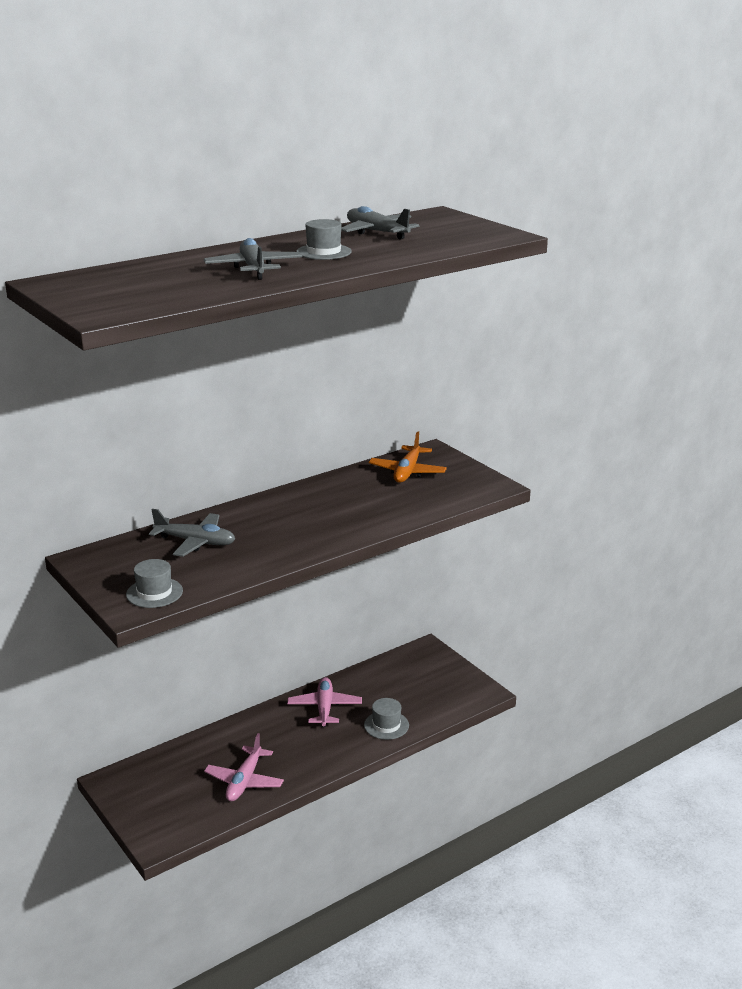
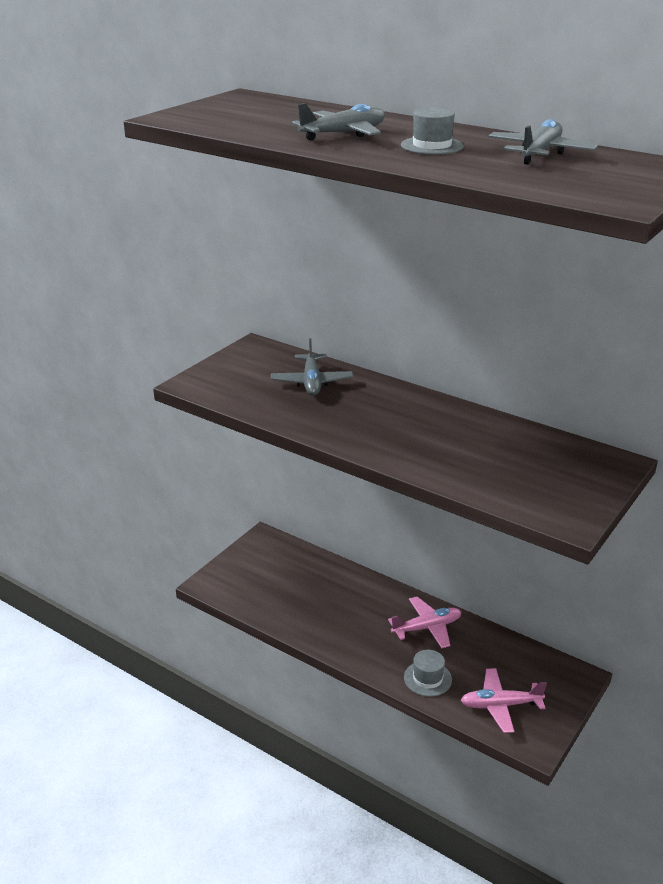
camera: 70 degrees right, 5 degrees up
grey hat [126,559,183,608] -> none
pink plane [204,733,284,801] -> pink plane moved to [460,668,547,733]
orange plane [369,431,447,483] -> none

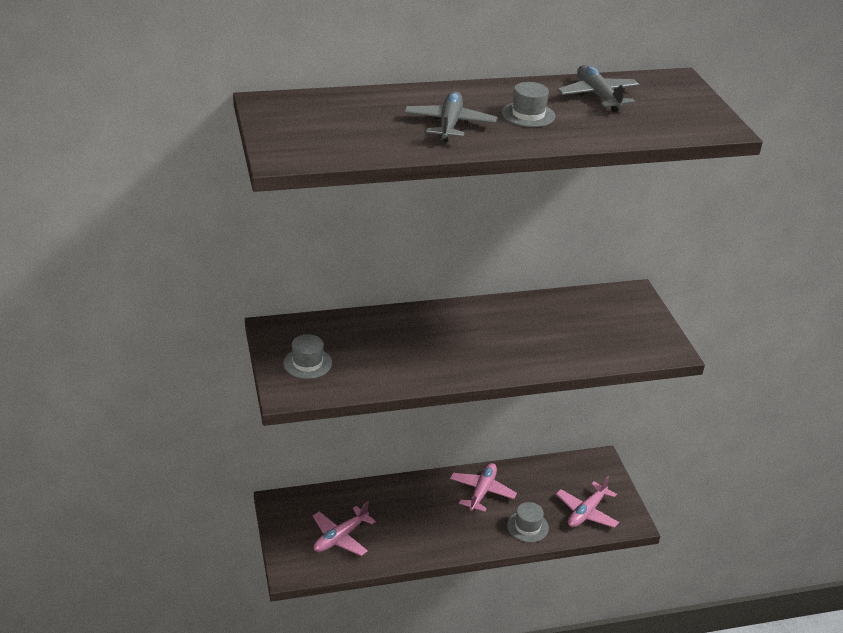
camera: 50 degrees left, 5 degrees up
grey plane [271,338,353,396] -> none
none -> grey hat [283,334,332,379]
none -> pink plane [313,501,376,556]

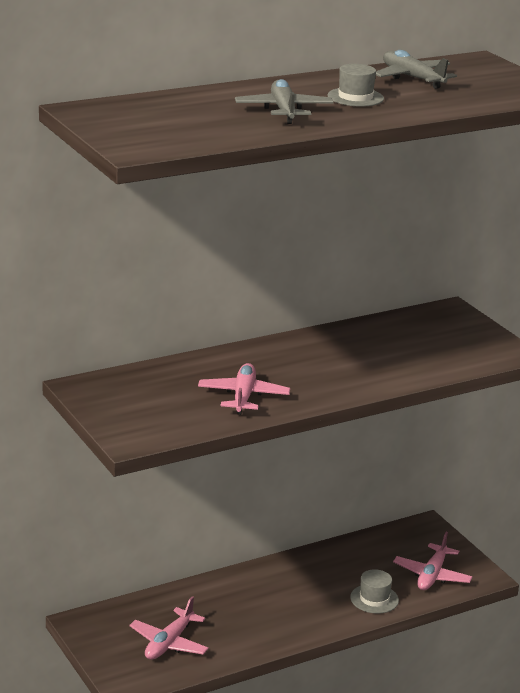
camera: 15 degrees left, 10 degrees down
grey hat [283,334,332,379] -> none
pink plane [450,463,517,512] -> pink plane moved to [198,363,290,415]

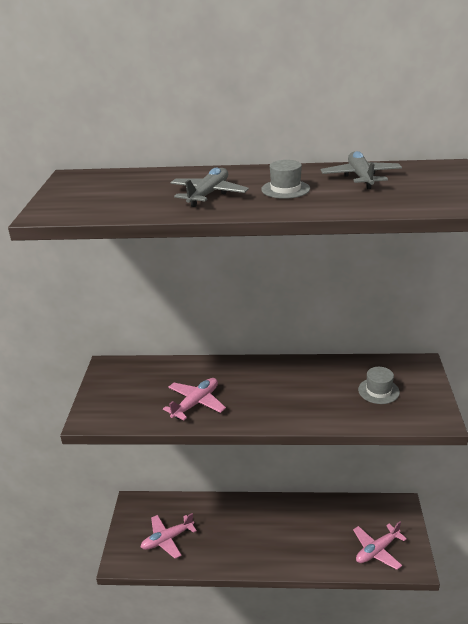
camera: 35 degrees right, 5 degrees up
grey hat [350,569,399,614] -> grey hat moved to [358,367,400,404]

